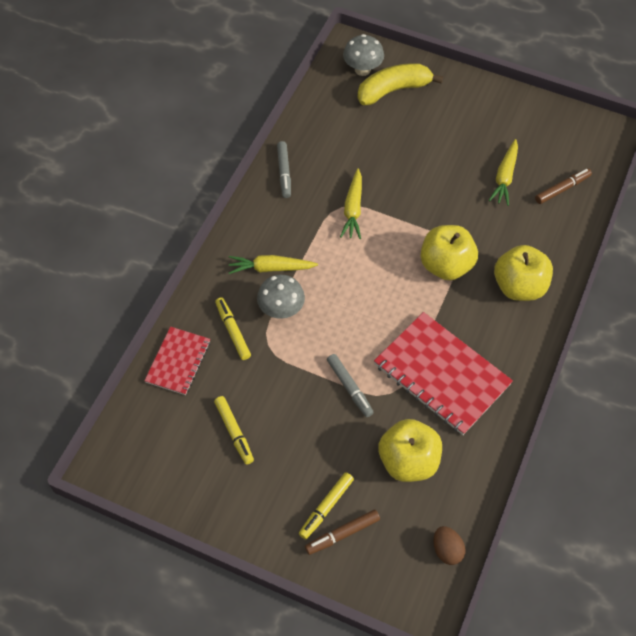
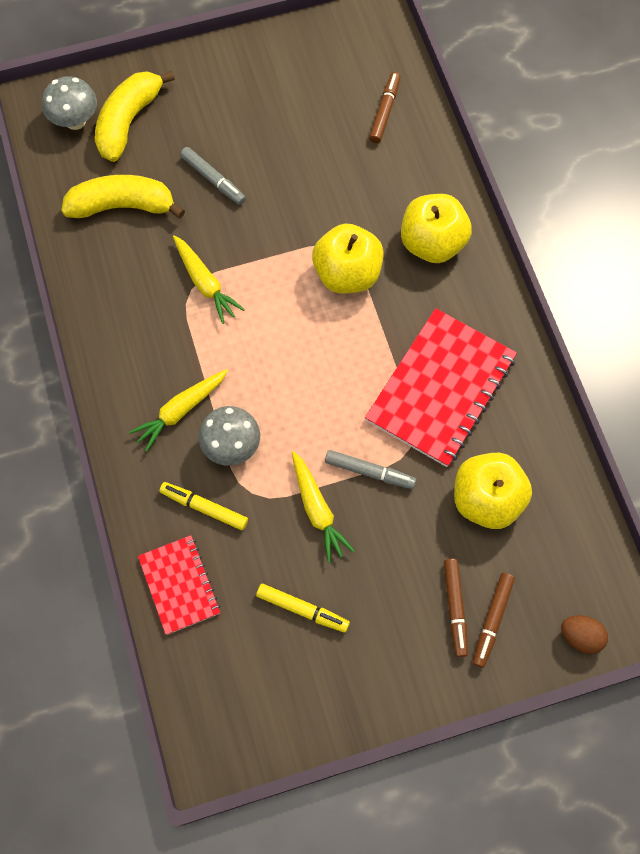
camera: 40 degrees left, 10 degrees up
grey marker [277,141,291,198] -> grey marker moved to [180,147,246,205]
yellow marker [299,472,354,539] -> brown marker [444,558,468,657]
red notebook [374,312,513,435] -> red notebook turned 60 degrees counterclockwise [365,308,517,467]
brown egg [434,526,465,565] -> brown egg moved to [561,615,608,654]
yellow carrot [489,139,518,206] -> yellow carrot moved to [292,451,355,563]
none -> yellow banana [61,175,185,219]

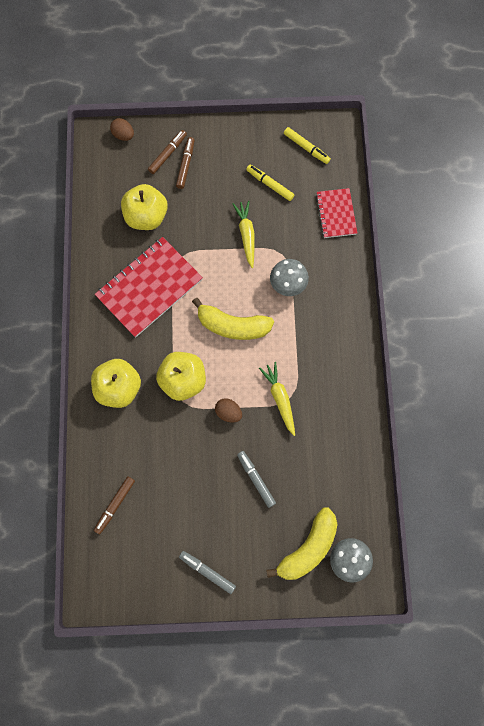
camera: 165 degrees left, 5 degrees up
yellow banana [61,175,185,219] -> yellow banana moved to [192,298,274,340]
yellow carrot [129,369,228,452] -> none
yellow marker [160,482,248,530] -> yellow marker moved to [284,127,331,164]
grey marker [325,450,416,489] -> grey marker moved to [179,551,236,594]
none -> brown egg [215,398,242,422]

